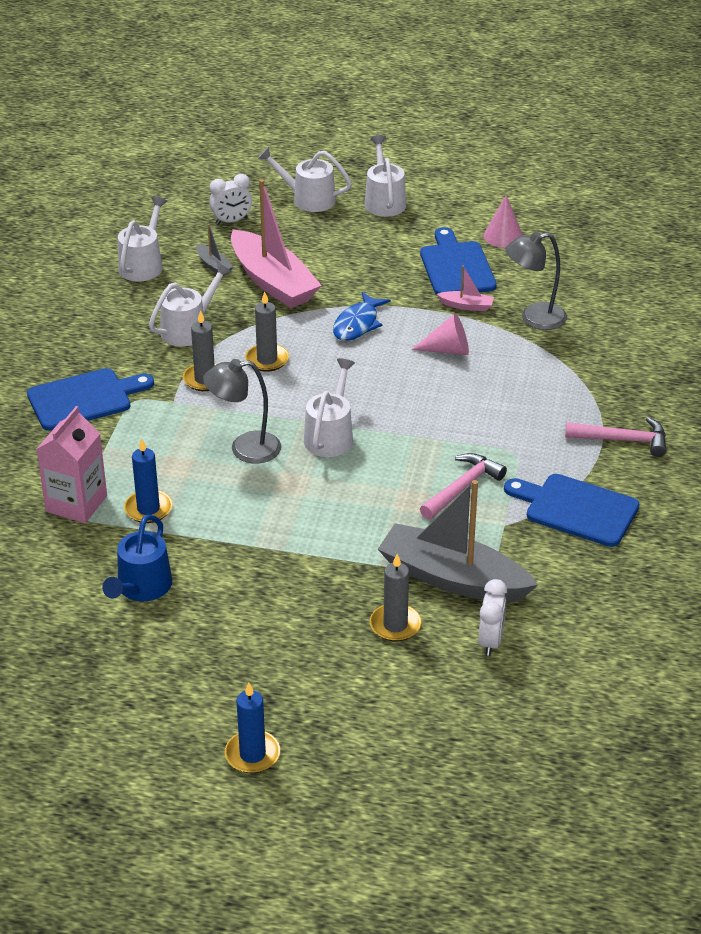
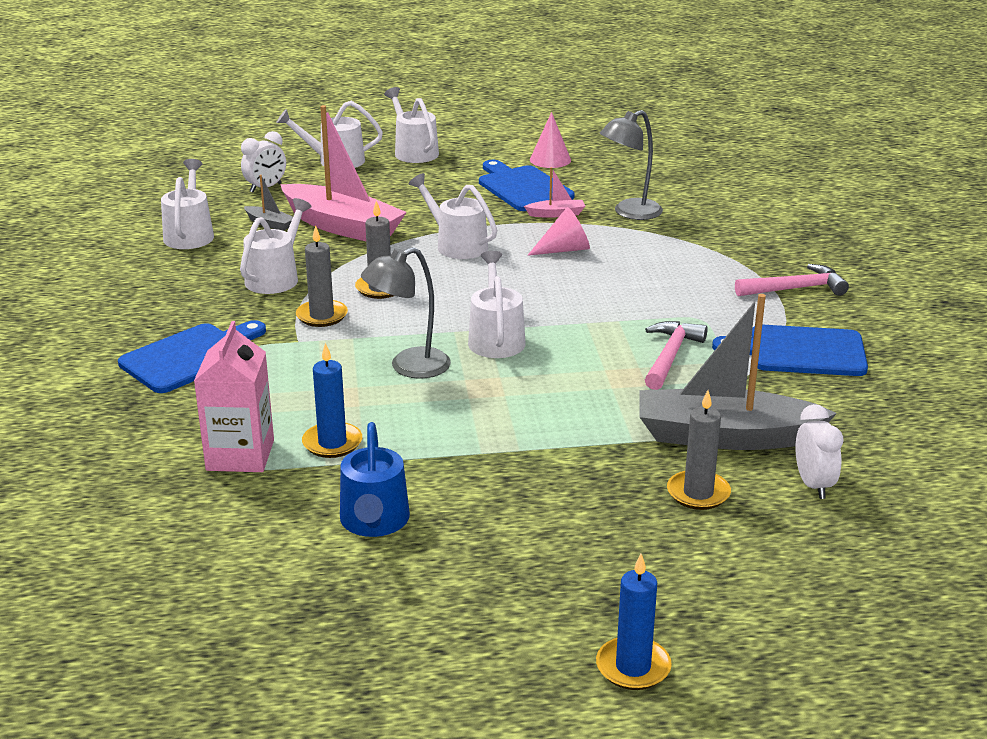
camera: 20 degrees left, 10 degrees down
blue fish [333,292,391,341] -> white watering can [409,173,497,259]

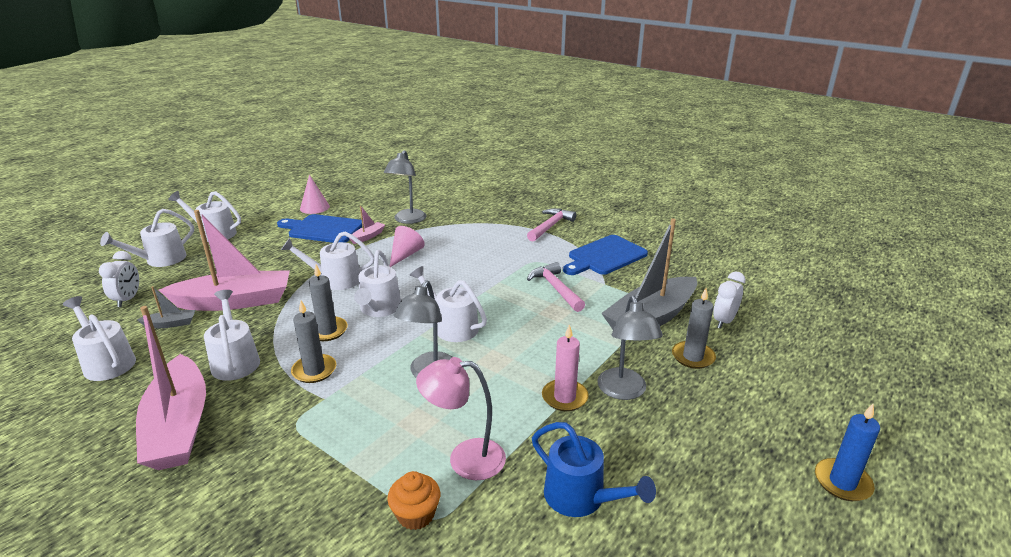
camera: 45 degrees left, 0 degrees up
blue cutting board [118,320,266,393] -> none
pink carton [194,321,274,472] -> orange cupcake [387,471,440,530]
blue candle [302,343,362,458] -> pink lamp [416,357,506,480]
white clock [795,404,843,499] -> white clock turned 90 degrees counterclockwise [713,272,746,329]
none -> pink boat [136,306,206,470]
none -> white watering can [354,250,401,317]
none -> pink candle [542,324,589,411]
none -> grey lamp [597,296,663,400]

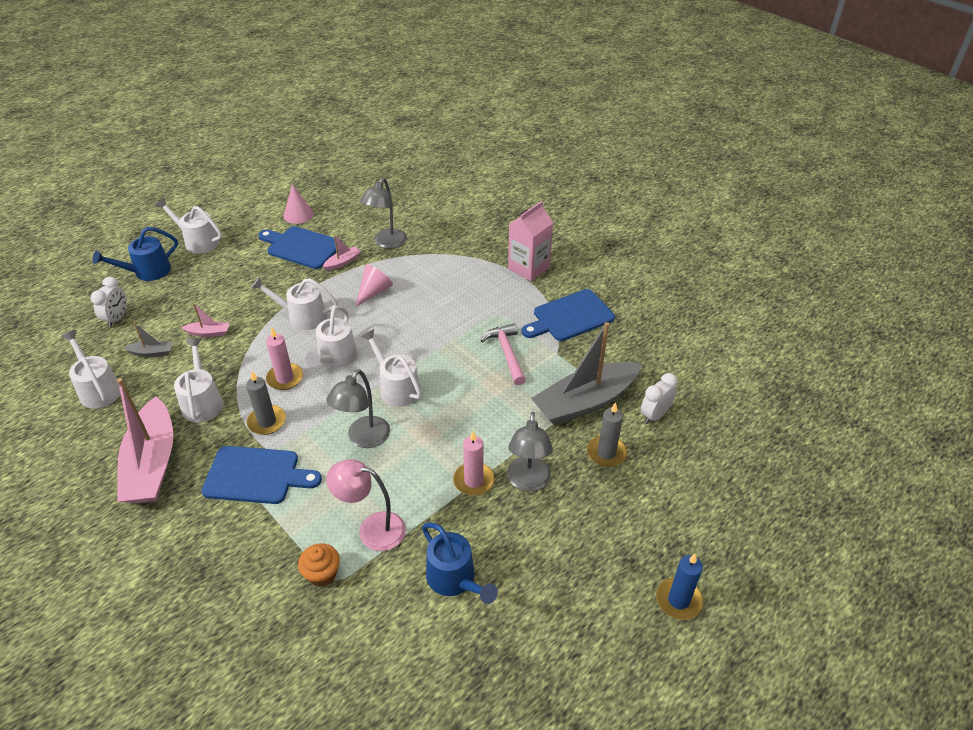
camera: 10 degrees right, 15 degrees up
white watering can [100,209,194,267] -> blue watering can [93,227,178,281]
pink boat [159,210,290,311] -> pink boat [181,303,229,337], size x0.42
grey candle [309,264,348,341] -> pink candle [266,328,303,390]
pink hammer [527,208,576,242] -> pink carton [508,201,553,281]
none -> blue cutting board [202,446,322,504]

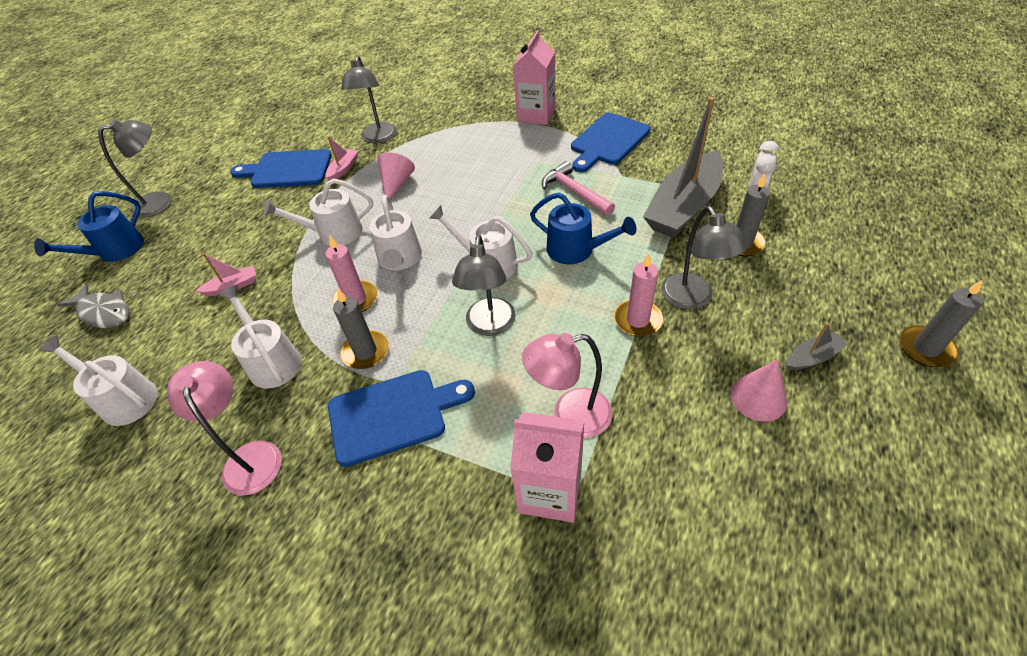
camera: 20 degrees left, 5 degrees up
white clock [90,277,127,328] -> grey fish [58,284,130,328]
pink boat [117,378,173,503] -> pink lamp [167,361,282,496]
grey boat [123,323,173,357] -> grey boat moved to [786,323,848,370]
white watering can [155,198,222,254] -> grey lamp [98,119,172,218]
pink cone [284,184,313,224] -> pink cone moved to [730,359,787,422]
orange cupcake [298,543,340,586] -> pink carton [510,412,584,523]
blue watering can [422,522,498,604] -> blue watering can moved to [530,192,637,264]
blue candle [656,553,703,620] -> grey candle [900,280,983,367]

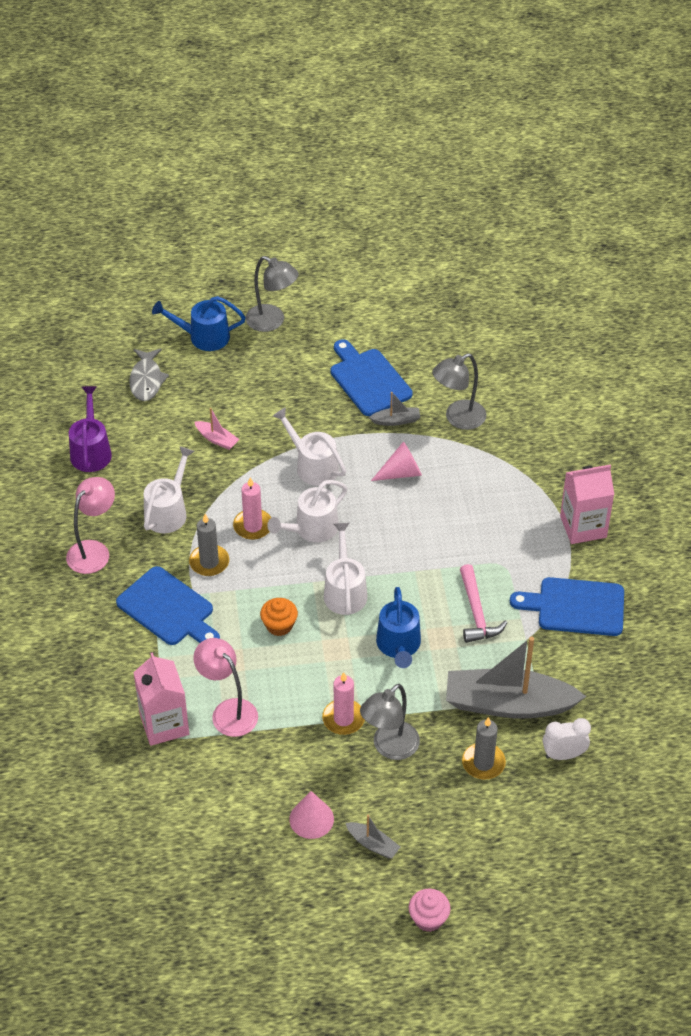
camera: 55 degrees right, 0 degrees up
white watering can [39,335,158,426] -> purple watering can [69,386,112,472]
pink boat [326,136,358,180] -> grey boat [369,392,421,426]
grey lamp [452,236,516,336] -> orange cupcake [260,598,298,636]
pink hammer [542,161,615,216] -> pink hammer turned 150 degrees clockwise [460,564,507,643]
grey candle [900,280,983,367] -> pink cupcake [409,889,451,932]

